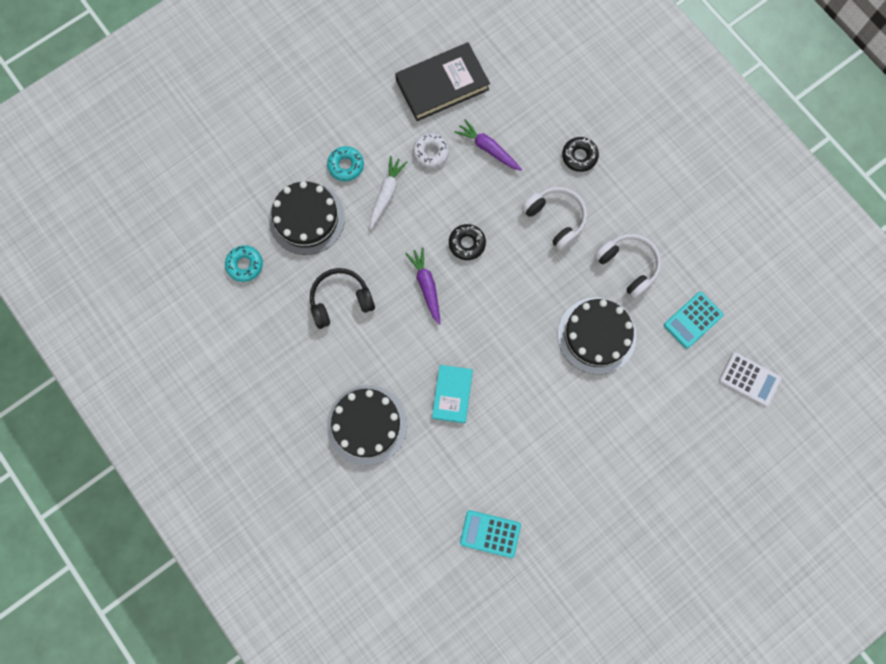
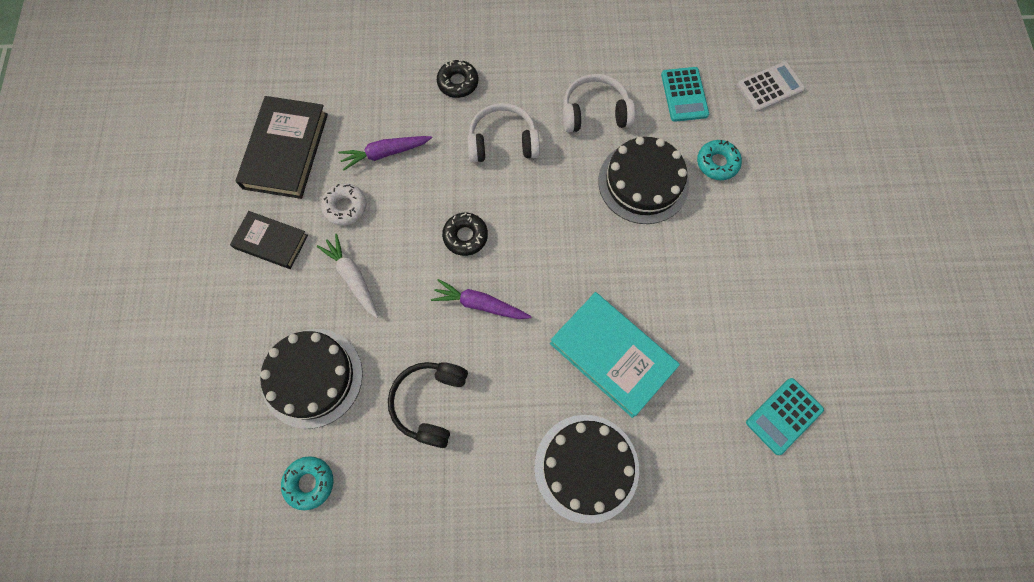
camera: 55 degrees left, 5 degrees down
turquoise donut [327,146,364,181] -> turquoise donut moved to [697,140,742,180]
turquoise book [432,365,473,423] -> turquoise book [550,292,680,418], size x1.63
none -> black book [230,211,308,269]

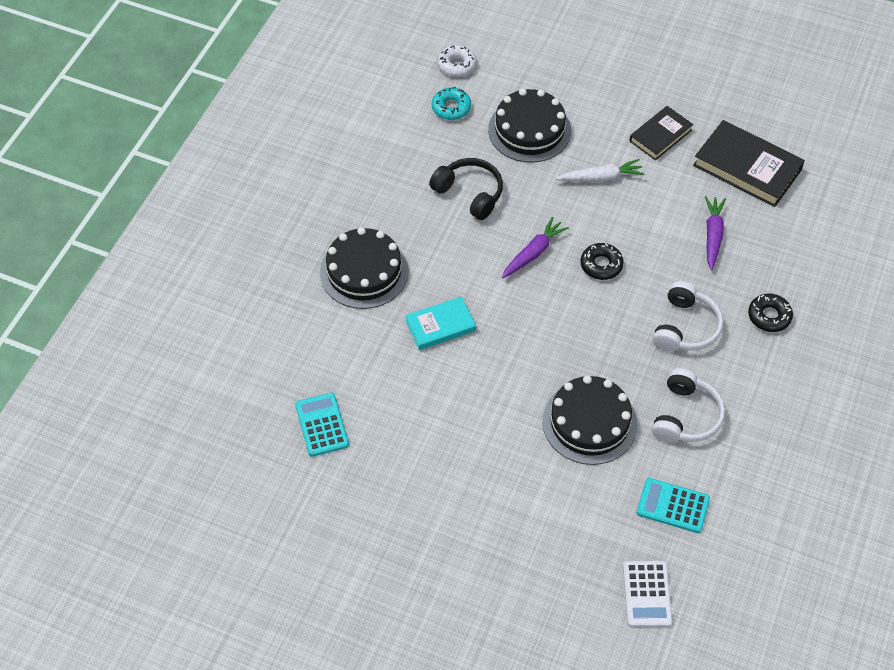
camera: 115 degrees right, 15 degrees down
white donut [321,183,367,225] -> white donut moved to [437,45,476,77]
turquoise book [550,292,680,418] -> turquoise book [405,297,476,350], size x0.61
turquoise donut [697,140,742,180] -> none

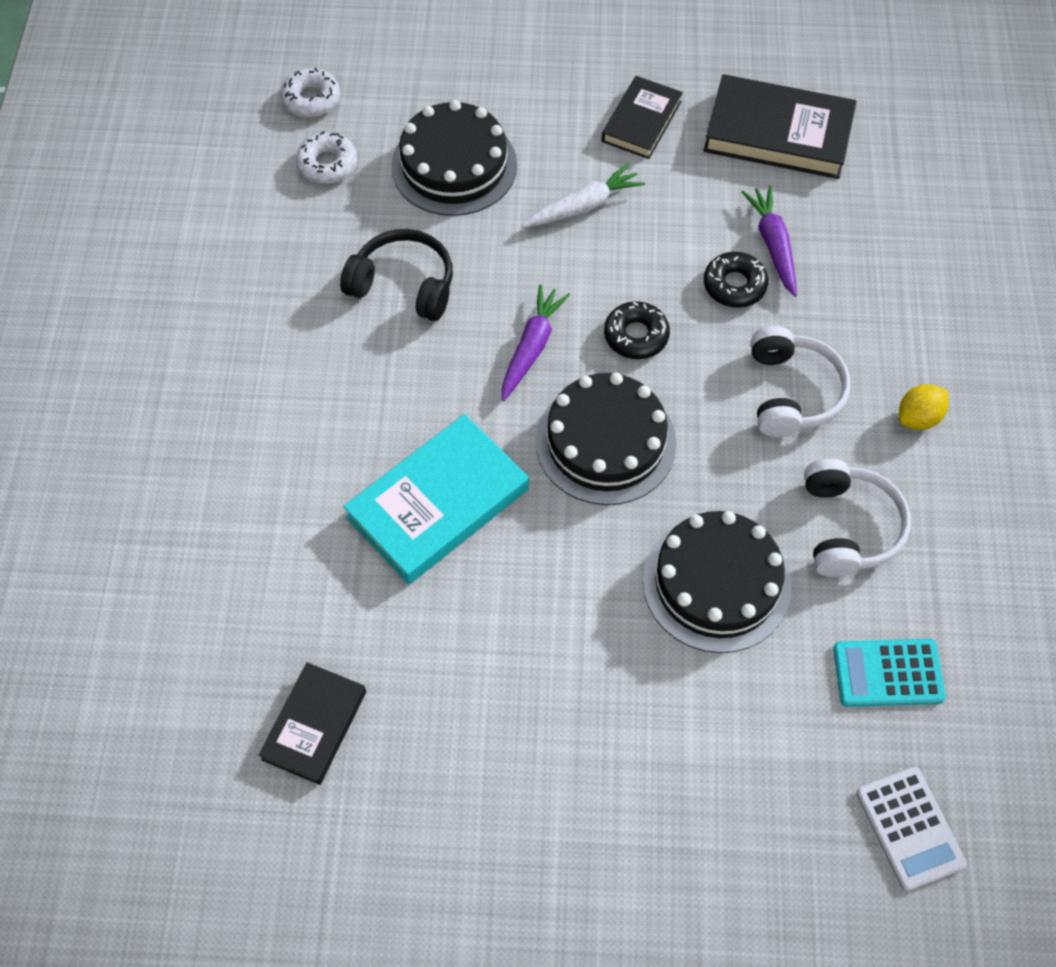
camera: 20 degrees left, 5 degrees up
turquoise calculator [295,393,349,457] -> black book [259,662,366,785]
black cake [320,227,409,309] -> black cake moved to [536,373,676,505]
turquoise book [405,297,476,350] -> turquoise book [343,414,529,584], size x1.63
turquoise donut [432,87,471,120] -> white donut [296,131,357,184]
black donut [748,294,793,332] -> black donut moved to [704,252,768,308]
none -> yellow lemon [899,384,949,430]

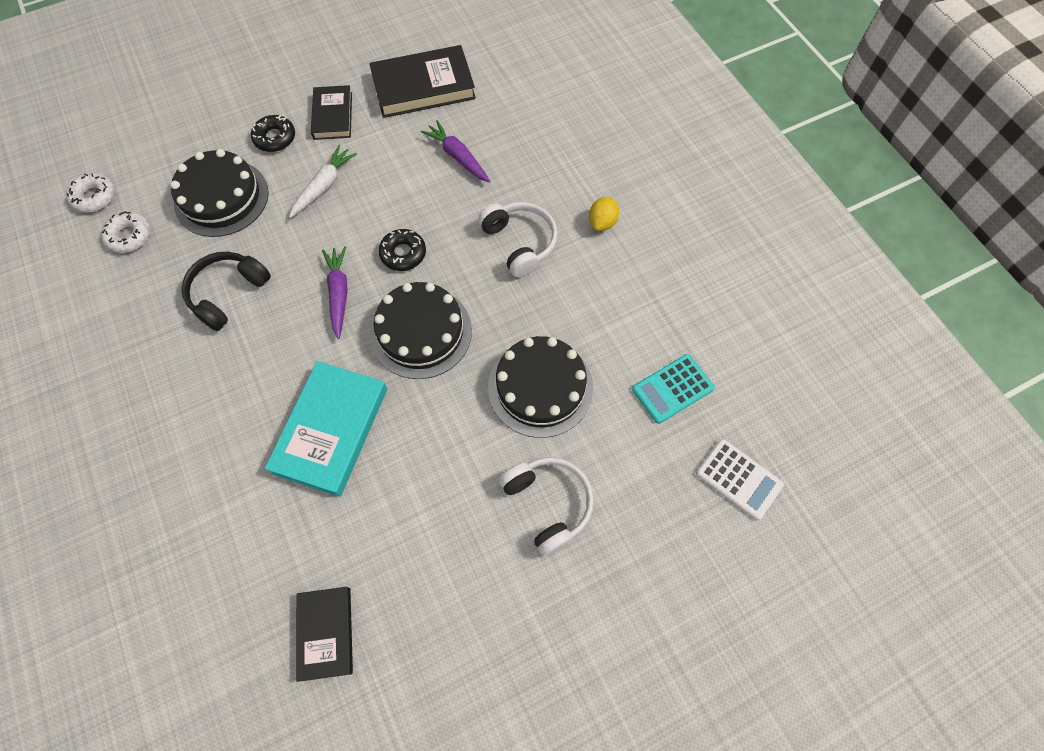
camera: 30 degrees left, 5 degrees up
black headphones [340,229,453,321] -> black headphones turned 45 degrees counterclockwise [181,252,271,331]
black donut [704,252,768,308] -> black donut moved to [251,115,295,152]
white headphones [804,459,911,577] -> white headphones moved to [499,457,594,556]

